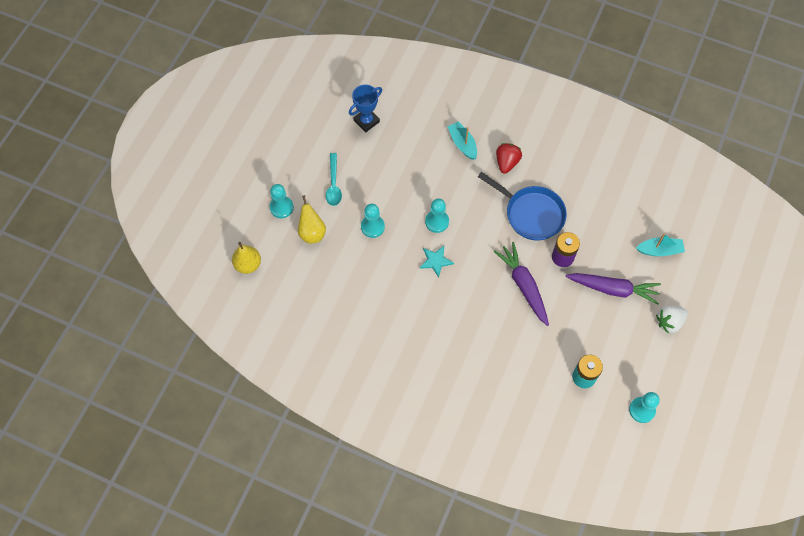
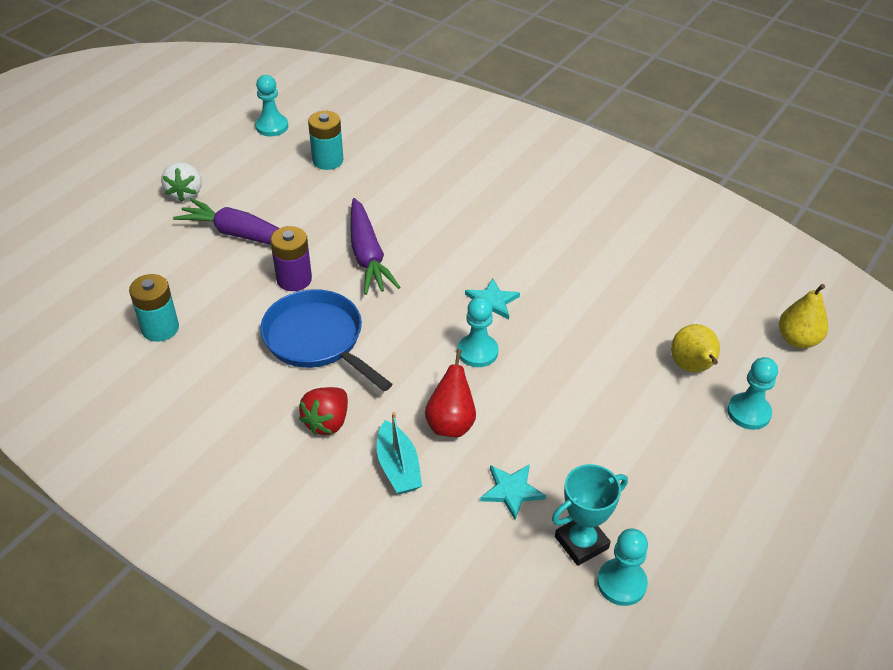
camera: 170 degrees left, 20 degrees down
turquoise spoon [326,153,342,206] -> none
blue trophy [349,85,382,132] -> turquoise trophy [552,464,628,566]
turquoise pawn [361,204,385,238] -> turquoise pawn moved to [597,528,648,606]
turquoise boat [636,233,685,256] -> none
white strawberry [656,305,688,334] -> white strawberry turned 105 degrees clockwise [161,162,202,202]
none -> turquoise battery [129,274,179,342]
none -> red pear [425,349,476,437]
none -> turquoise star [480,464,546,520]

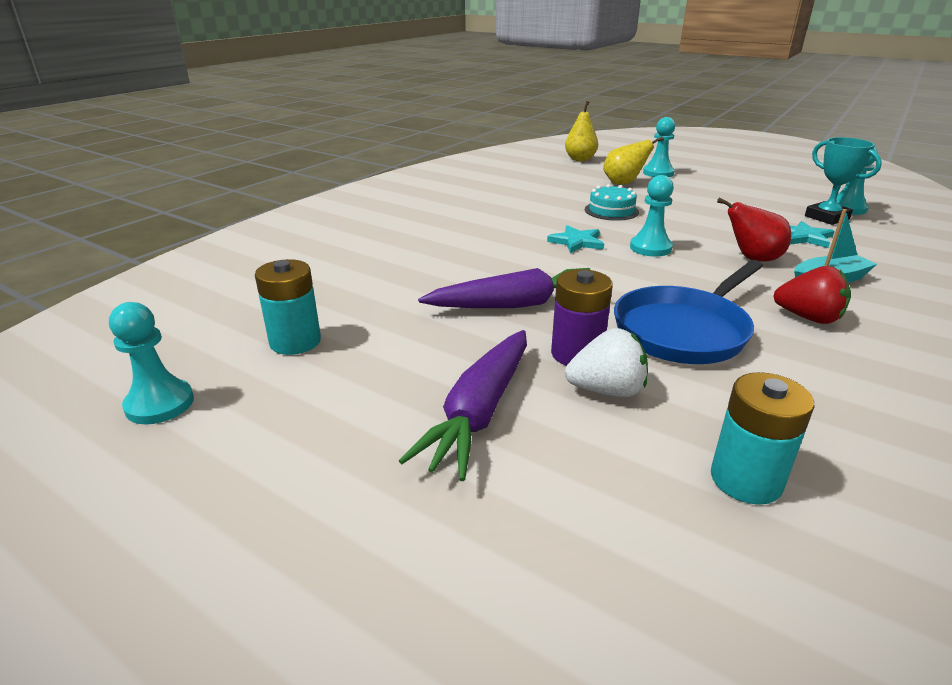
camera: 90 degrees left, 15 degrees down
white strawberry [161,162,202,202] -> white strawberry moved to [565,328,648,397]
none -> turquoise cake [585,184,639,221]

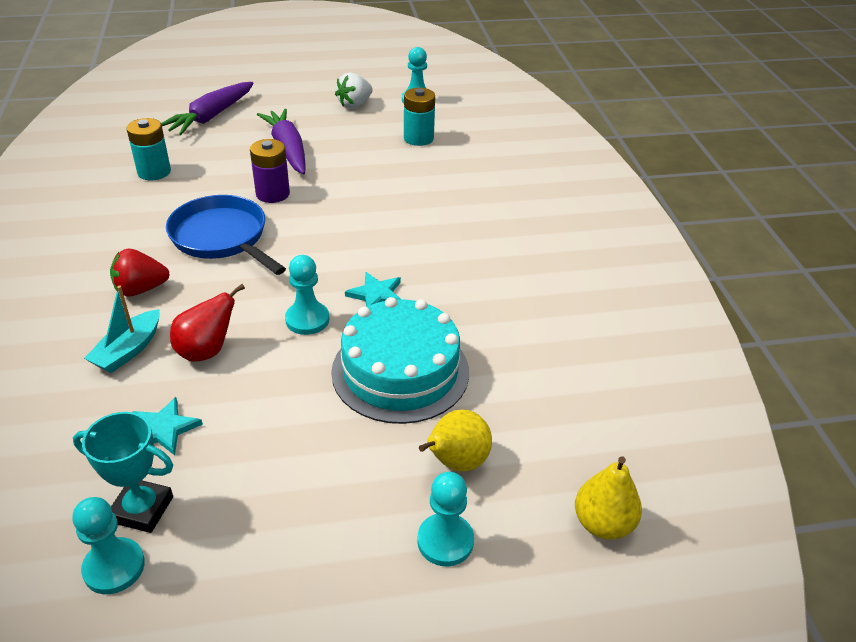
camera: 135 degrees right, 10 degrees up
purple carrot [418,268,590,308] -> purple carrot moved to [161,82,254,135]
white strawberry [565,328,648,397] -> white strawberry moved to [335,73,373,109]
turquoise cake [585,184,639,221] -> turquoise cake [331,297,469,424], size x1.96
blue pan [614,260,763,364] -> blue pan turned 45 degrees counterclockwise [166,195,286,275]

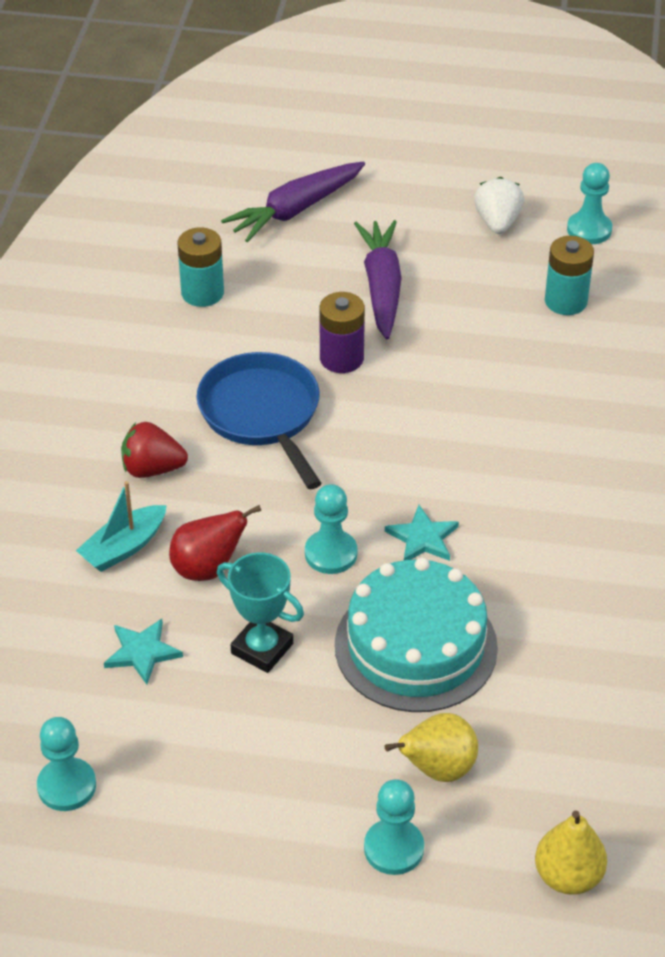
camera: 20 degrees right, 5 degrees up
turquoise trophy [73,412,173,533] -> turquoise trophy moved to [217,552,304,673]
white strawberry [335,73,373,109] -> white strawberry turned 120 degrees clockwise [474,177,524,234]

